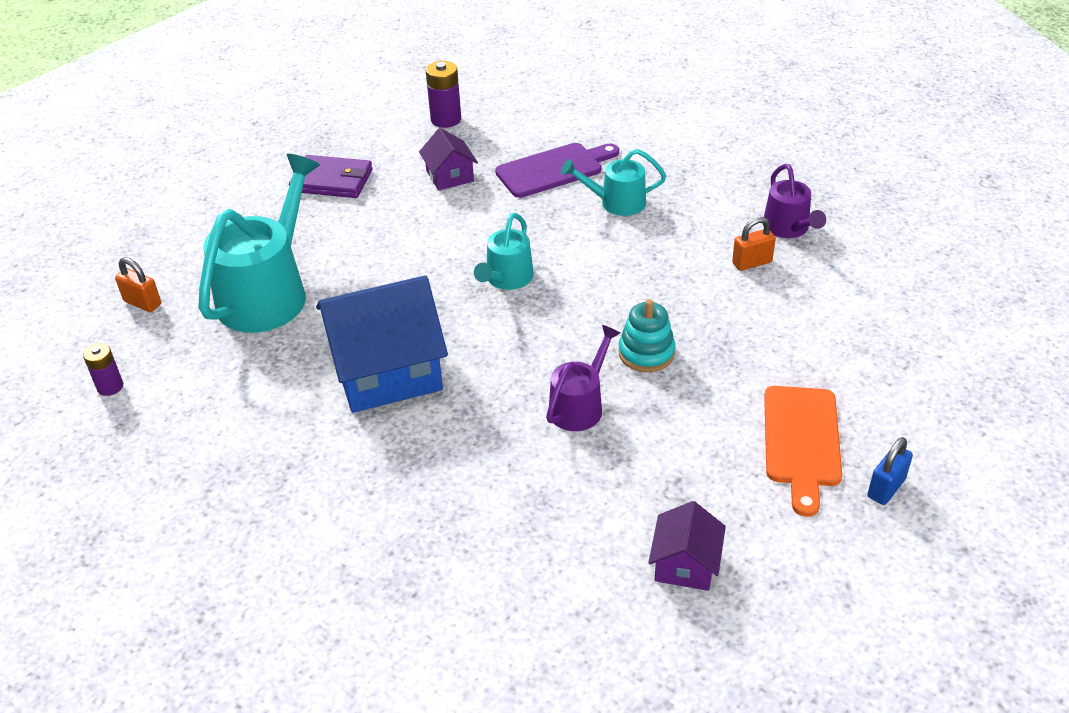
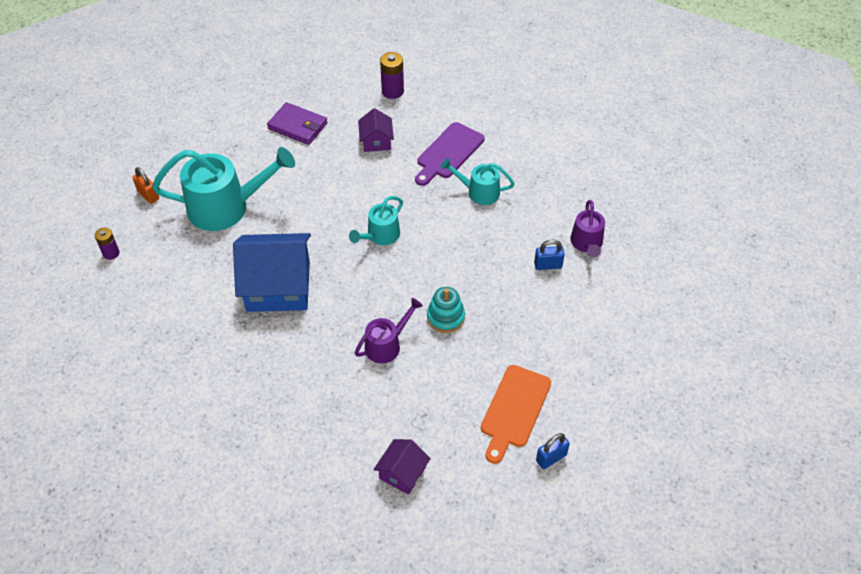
camera: 15 degrees right, 10 degrees up
turquoise watering can [198,154,320,333] -> turquoise watering can turned 45 degrees clockwise [152,147,295,231]
purple cutting board [495,143,619,198] -> purple cutting board turned 135 degrees clockwise [415,122,485,186]
orange padlock [732,217,776,271] -> blue padlock [534,240,565,270]

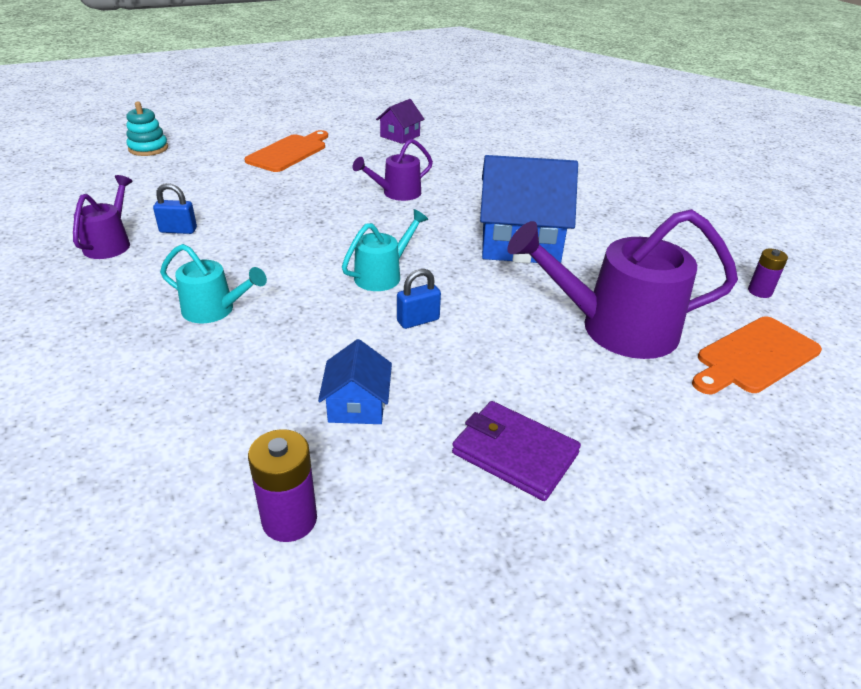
camera: 175 degrees left, 15 degrees down
orange padlock [132,167,159,204] -> orange cutting board [692,316,822,394]
turquoise watering can [152,147,295,231] -> purple watering can [507,209,738,359]
purple house [358,108,394,152] -> blue house [318,339,392,424]
purple cutting board [415,122,485,186] -> none
turquoise stacking toy [427,287,465,333] -> turquoise stacking toy moved to [126,102,168,156]
blue padlock [536,433,570,469] -> blue padlock moved to [397,269,441,329]

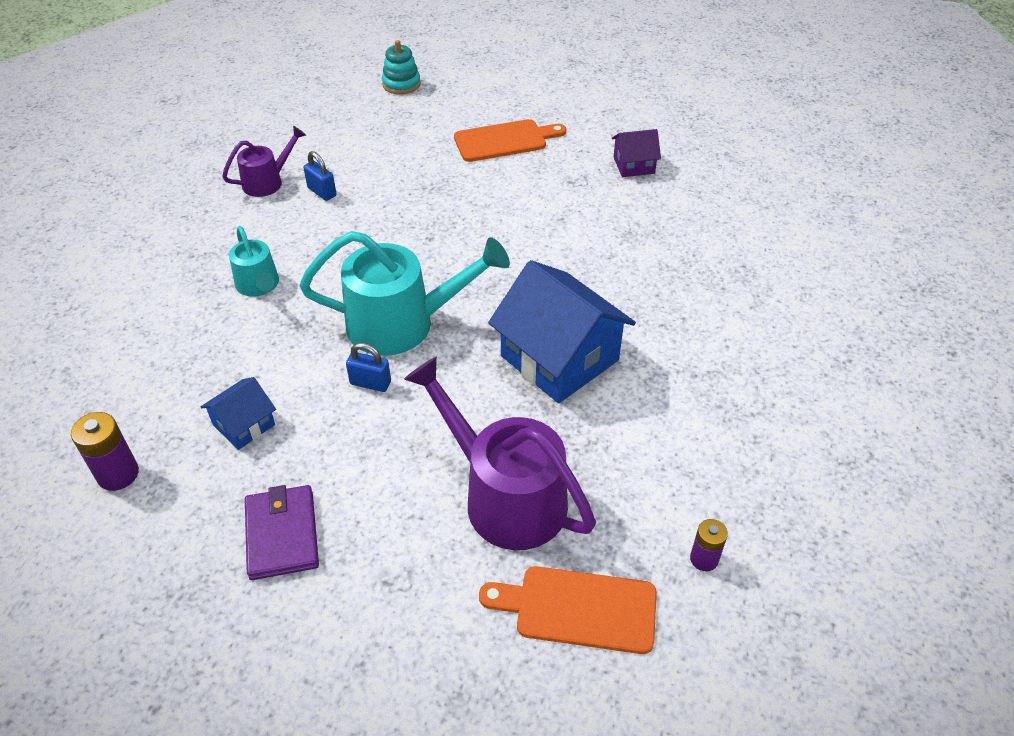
camera: 45 degrees right, 10 degrees up
turquoise watering can [342,209,428,291] -> turquoise watering can [299,231,510,356], size x1.86
purple watering can [353,139,433,201] -> none

